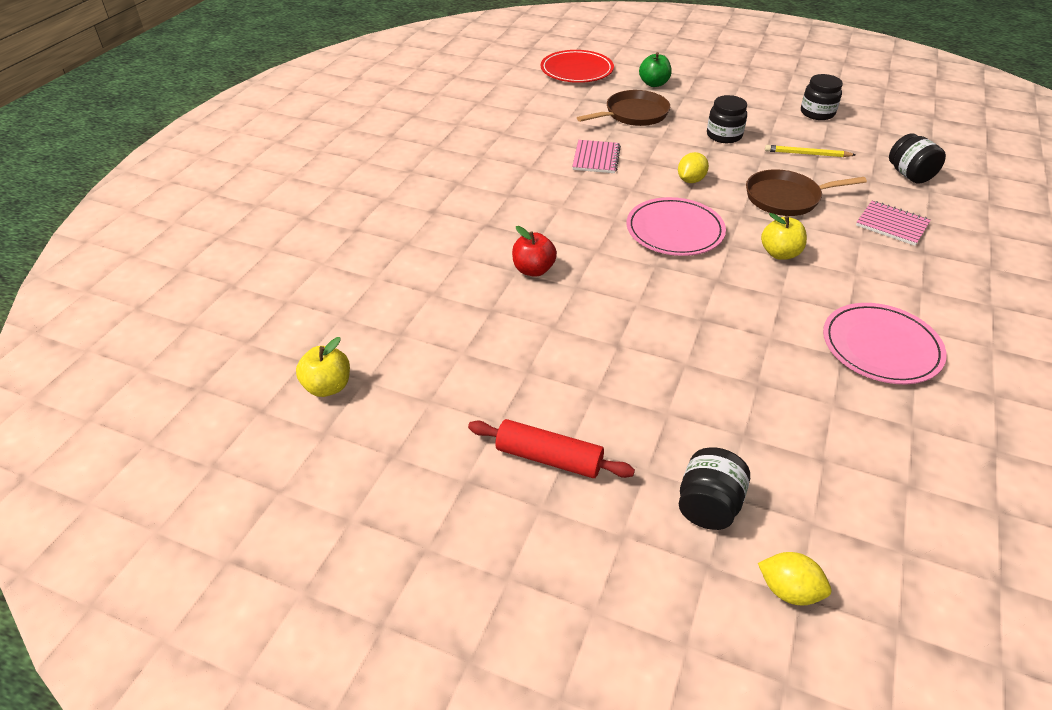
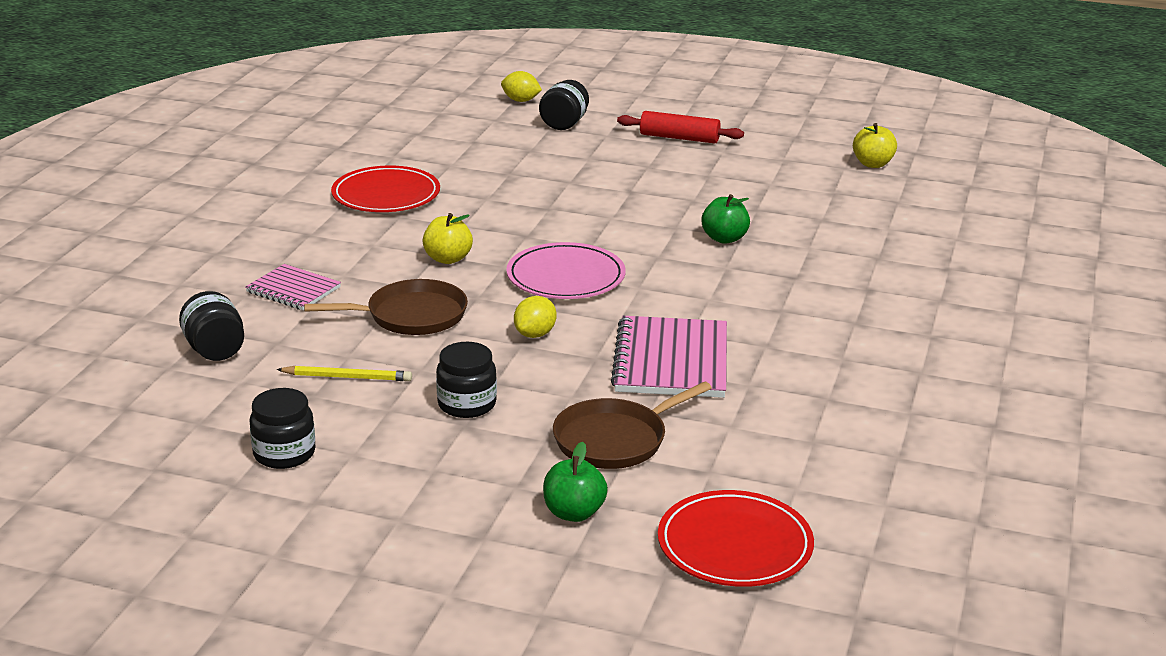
camera: 175 degrees right, 15 degrees down
red apple [512,226,557,277] -> green apple [702,194,750,244]
pink notebook [572,140,621,173] -> pink notebook [611,316,727,398], size x1.70
pink plate [823,303,947,384] -> red plate [331,166,440,212]

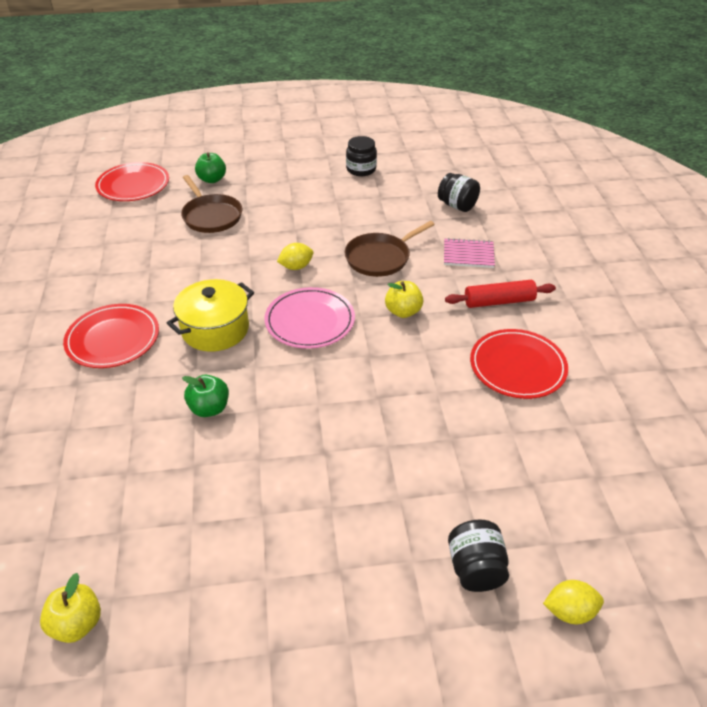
camera: 155 degrees right, 15 degrees up
yellow pencil [276,366,412,381] -> none
black jar [436,342,497,418] -> none
yellow lemon [514,296,557,338] -> yellow lemon turned 60 degrees clockwise [277,243,313,270]
brown pan [553,381,712,469] -> brown pan turned 120 degrees clockwise [181,175,242,233]
pink notebook [611,316,727,398] -> none
red rolling pin [617,111,744,143] -> red rolling pin moved to [445,280,556,308]
none -> red plate [63,304,159,368]
none -> yellow pot [167,279,254,352]

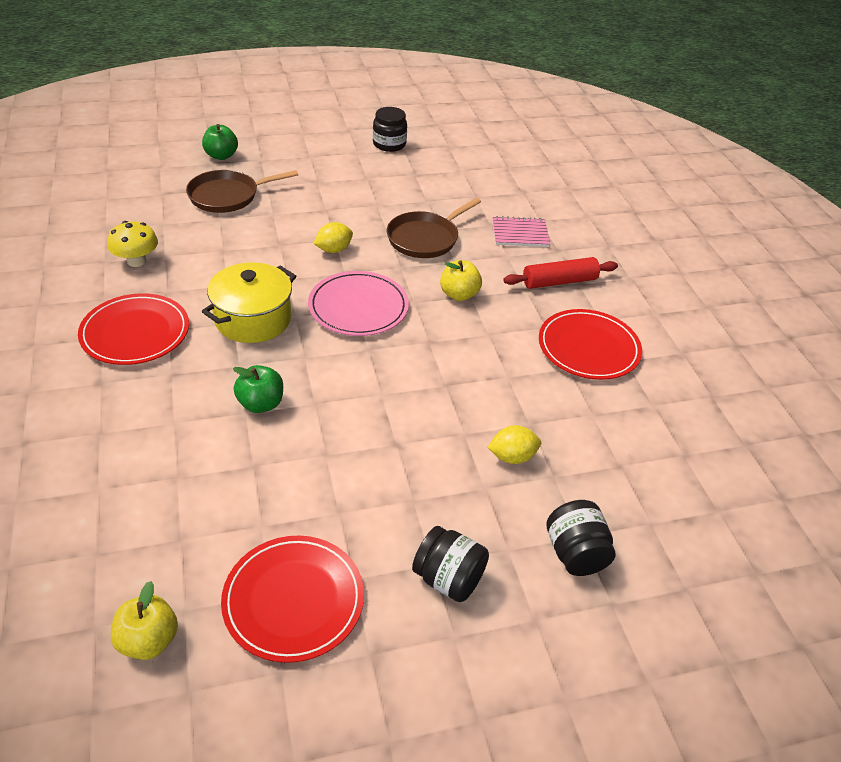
camera: 10 degrees left, 0 degrees up
red plate [95,162,169,201] -> red plate moved to [221,536,364,663]
brown pan [181,175,242,233] -> brown pan turned 105 degrees clockwise [186,170,298,213]
black jar [438,173,480,212] -> black jar moved to [412,526,489,602]
yellow lemon [543,580,604,624] -> yellow lemon moved to [487,425,541,464]
none -> yellow mushroom [107,221,158,267]

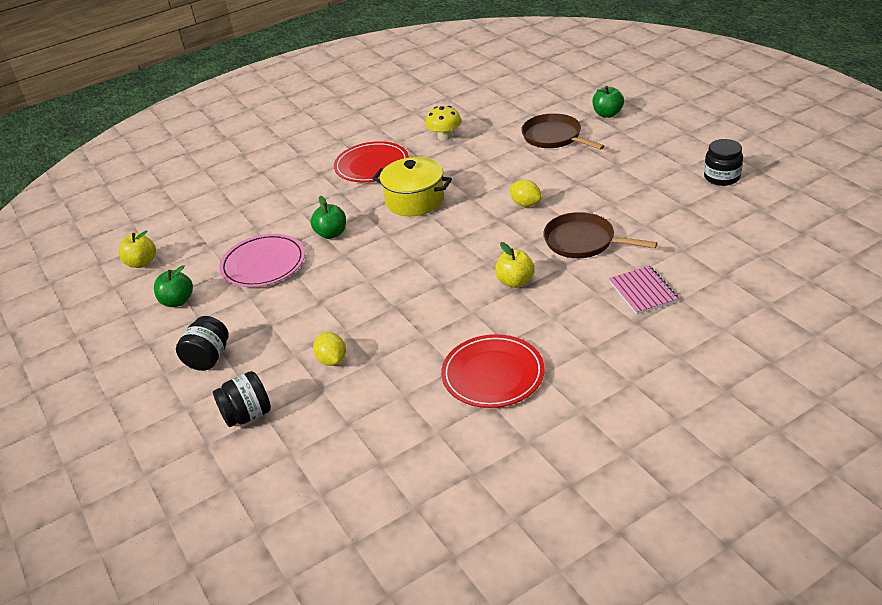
camera: 80 degrees right, 5 degrees down
red plate [221,536,364,663] -> green apple [154,265,193,307]
pink plate [308,271,409,336] -> pink plate moved to [219,234,305,287]
red rolling pin [503,257,618,289] -> none

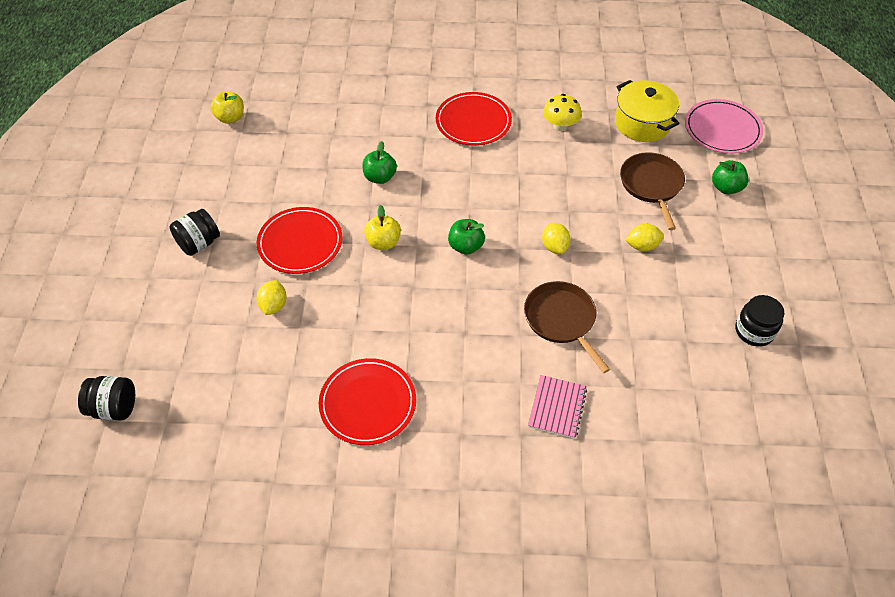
camera: 30 degrees right, 15 degrees up
green apple [154,265,193,307] -> green apple moved to [448,219,485,255]
black jar [213,371,271,427] -> black jar moved to [78,376,135,421]
pink plate [219,234,305,287] -> pink plate moved to [685,99,763,154]
yellow pot [372,157,452,216] -> yellow pot moved to [615,80,679,142]
yellow apple [495,242,535,288] -> yellow apple moved to [364,205,401,250]
none -> red plate [257,207,343,274]
none -> yellow lemon [625,224,664,251]

